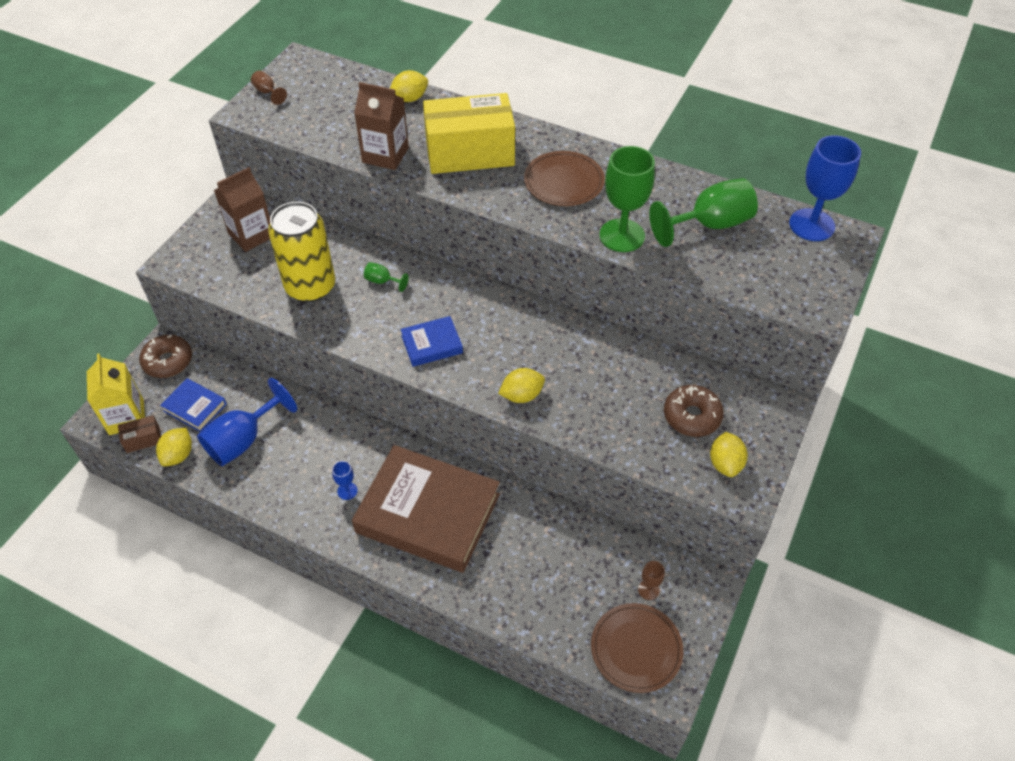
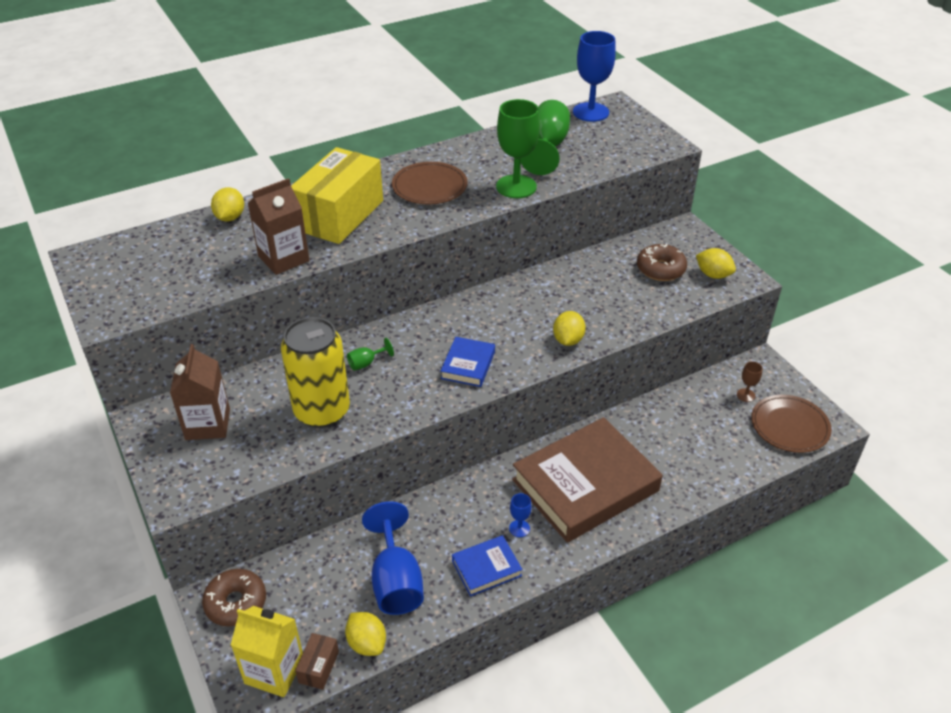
camera: 55 degrees left, 10 degrees down
blue book [160,378,227,432] -> blue book moved to [452,535,522,597]
brown goblet [251,71,287,105] -> none

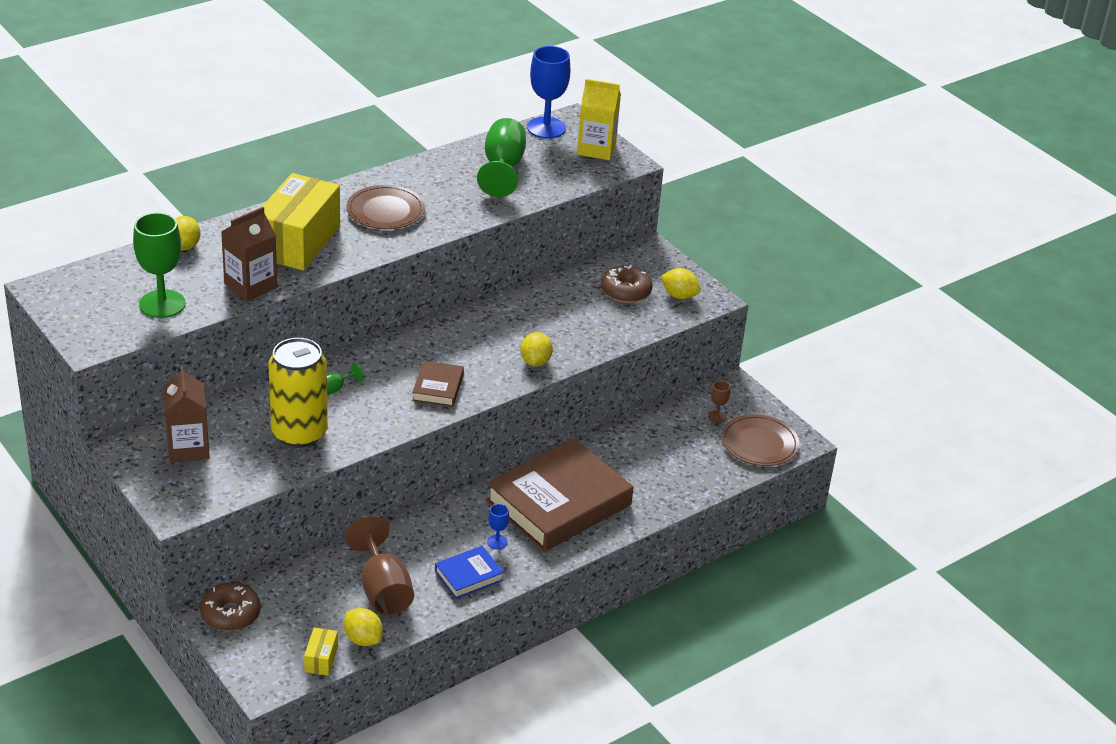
camera: 10 degrees left, 5 degrees down
yellow carton [231,606,303,697] -> yellow carton moved to [577,79,621,160]
brown box [295,633,339,690] -> yellow box [304,627,338,676]
blue goblet [362,501,424,615] -> brown goblet [345,515,414,615]
blue book [440,337,495,387] -> brown book [412,361,464,407]
green goblet [496,99,540,198] -> green goblet moved to [133,212,185,318]

